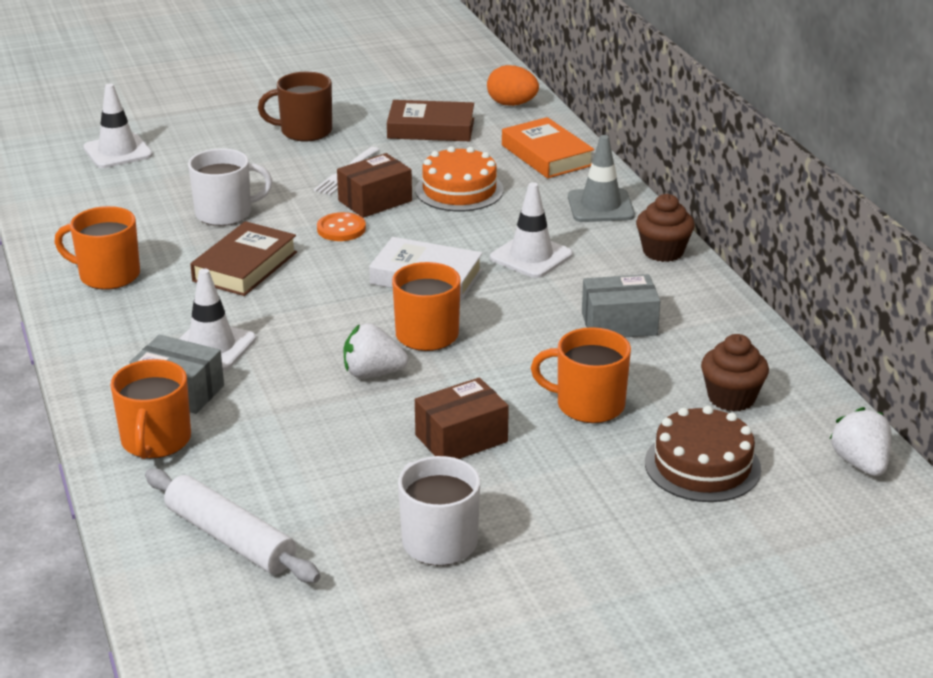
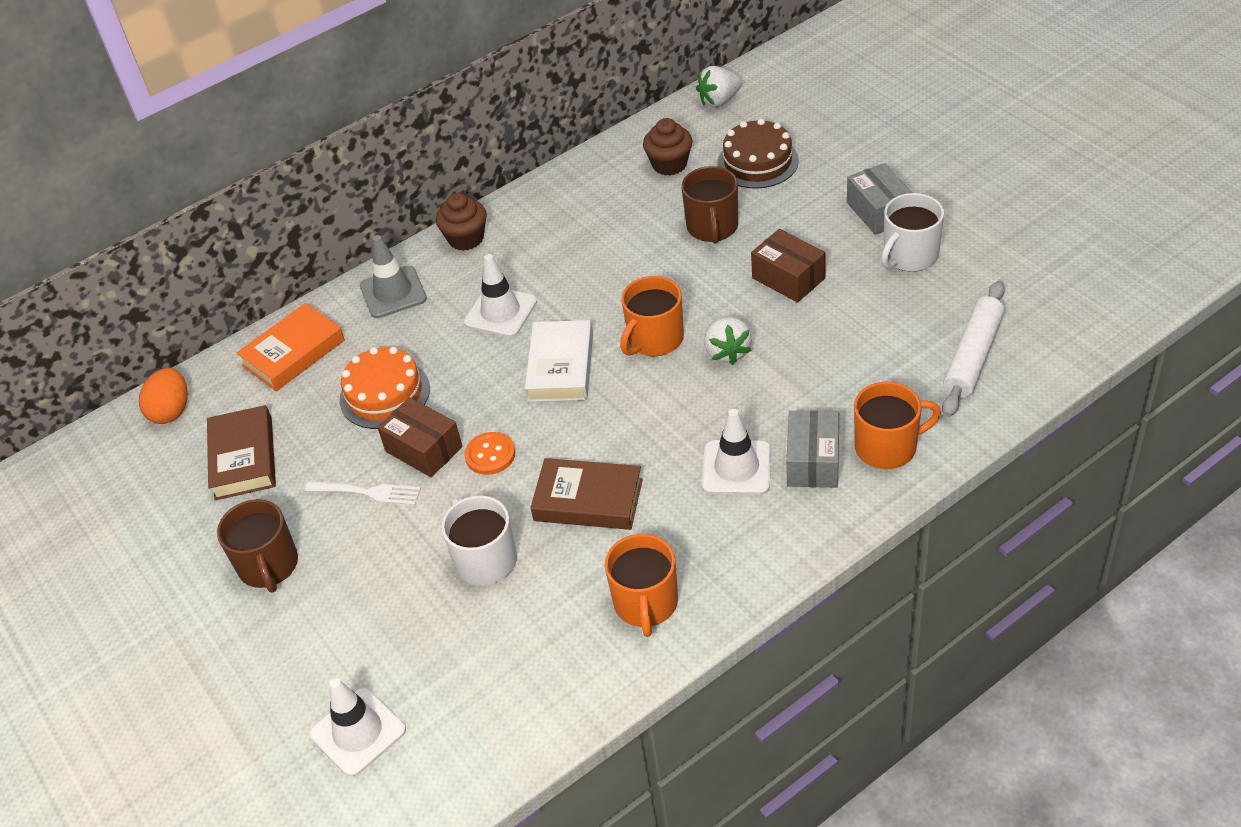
camera: 100 degrees left, 15 degrees up
orange mug [531,327,631,423] -> brown mug [681,166,738,244]
grey box [582,274,660,337] -> grey box moved to [847,163,913,235]

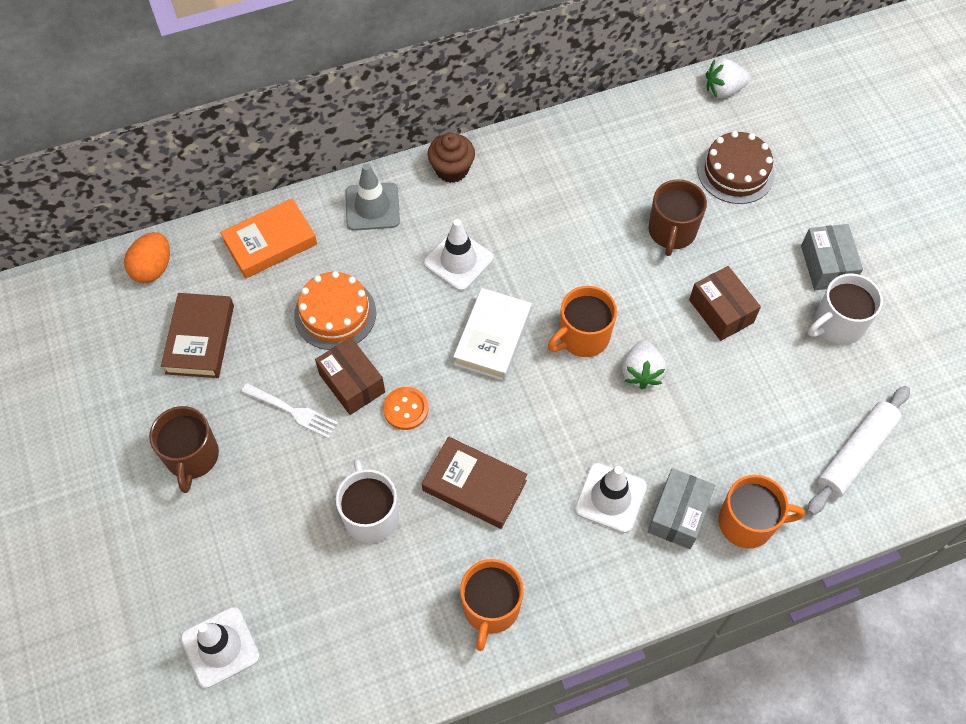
camera: 10 degrees right, 15 degrees up
brown cupcake [643,118,693,176] -> none

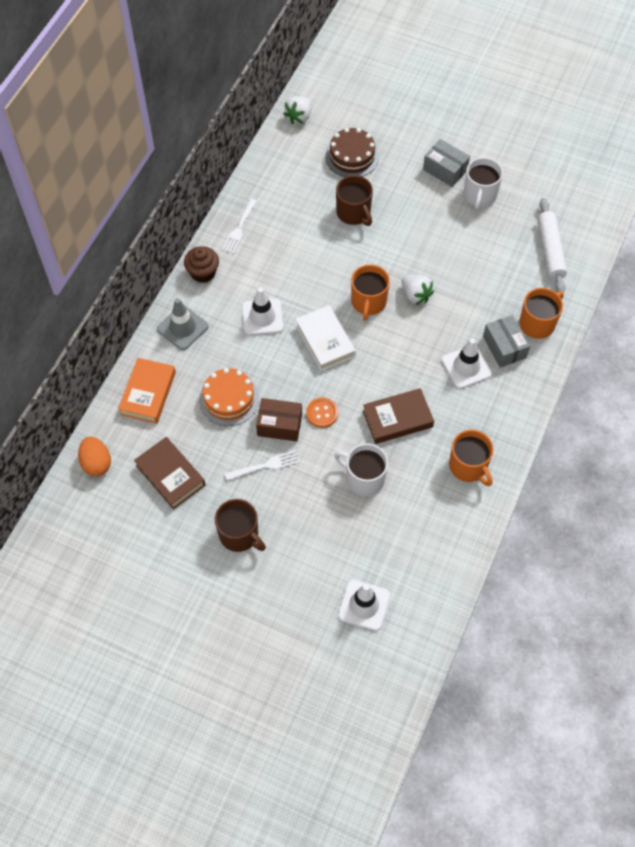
camera: 45 degrees left, 0 degrees up
brown box [689,266,761,341] -> none
none -> white fork [222,199,257,254]

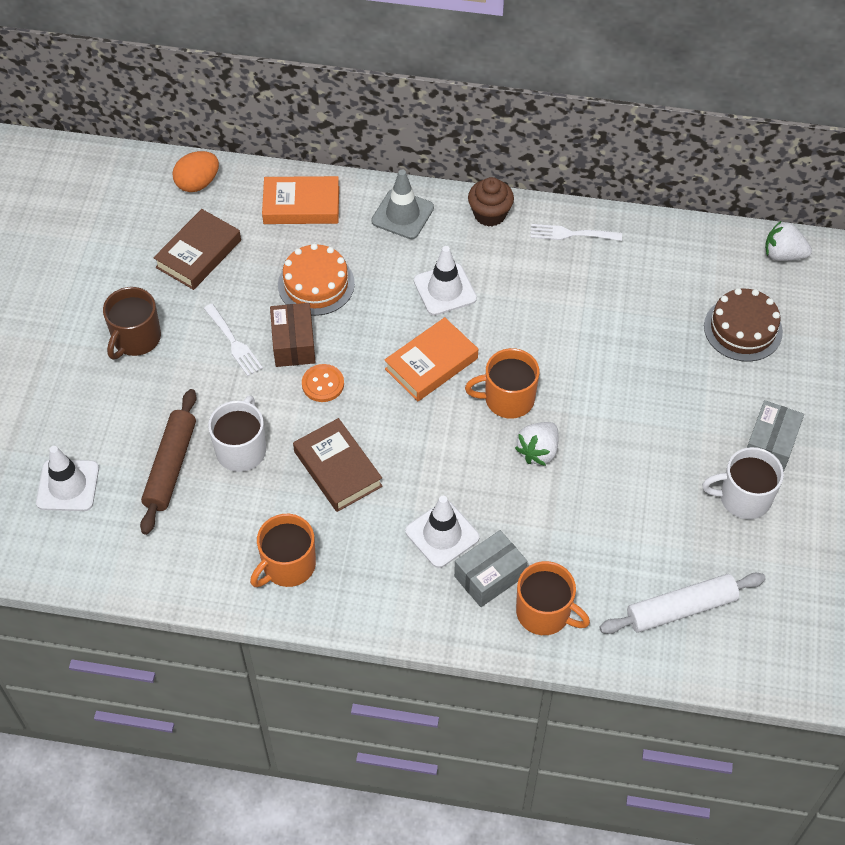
camera: 75 degrees right, 5 degrees down
white book [295,305,356,371] -> orange book [385,317,478,401]
brown mug [336,175,373,226] -> none
none -> brown rolling pin [140,389,196,535]

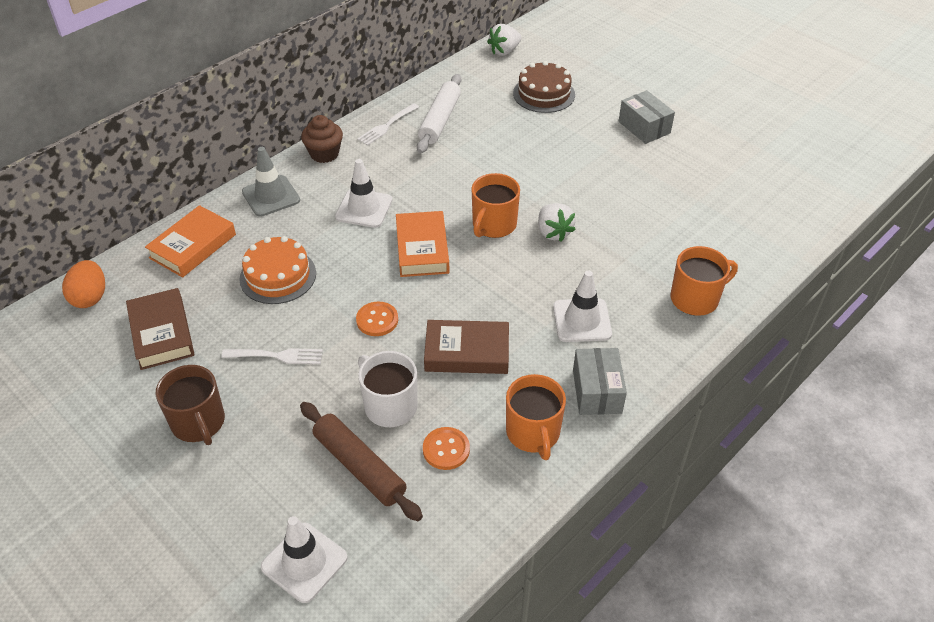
camera: 55 degrees left, 10 degrees down
brown box [270,303,316,367] -> none
grey box [454,530,527,607] -> grey box moved to [573,348,627,415]
white rolling pin [599,573,766,634] -> white rolling pin moved to [417,74,461,153]
white mug [702,447,784,519] -> none
none -> orange button [423,427,470,470]

